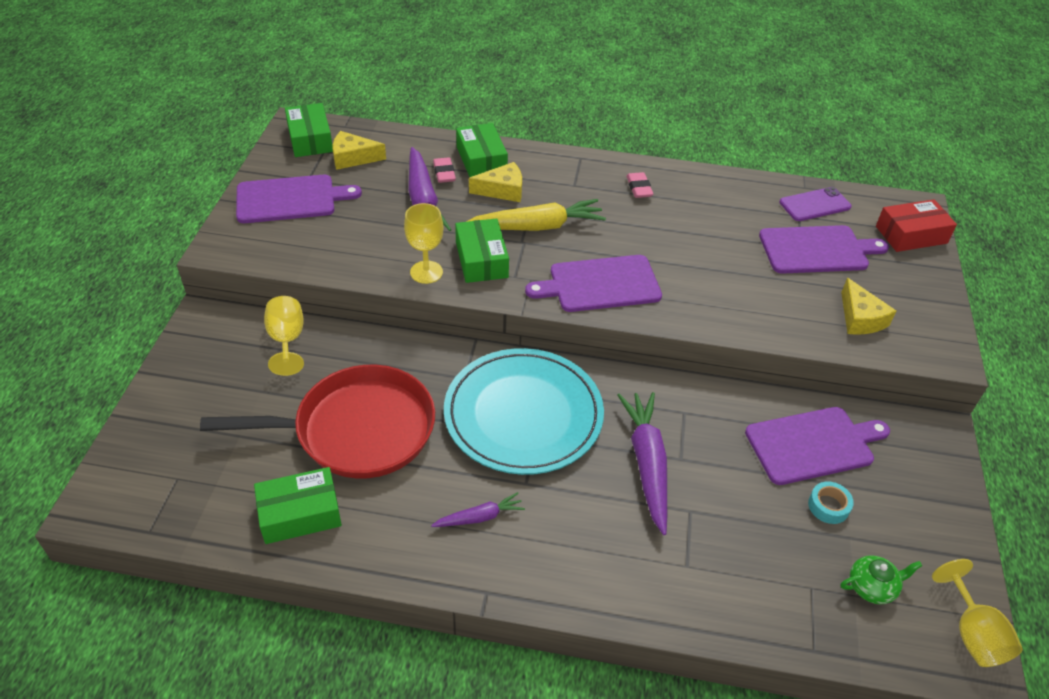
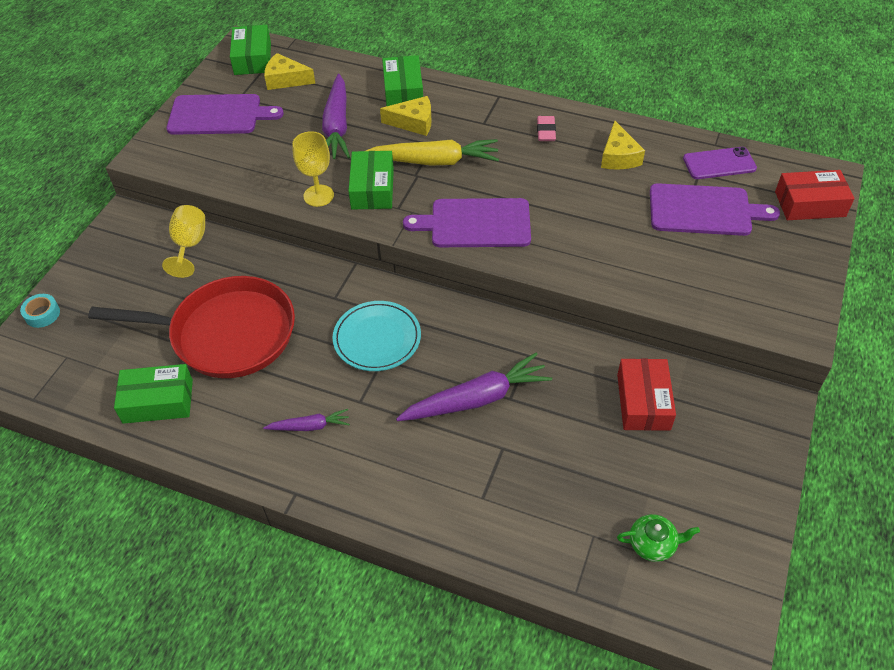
camera: 15 degrees right, 5 degrees up
pink eraser [433,157,456,183] -> none
turquoise plate [444,348,604,475] -> turquoise plate [333,301,421,371], size x0.60
purple carrot [617,392,667,535] -> purple carrot turned 60 degrees clockwise [396,353,552,421]
purple cutting board [745,407,890,485] -> red box [617,359,676,431]
turquoise tape [808,481,854,524] -> turquoise tape moved to [20,294,60,328]
yellow cheese [841,278,896,335] -> yellow cheese moved to [601,121,645,170]
yellow goblet [932,559,1023,667] -> none

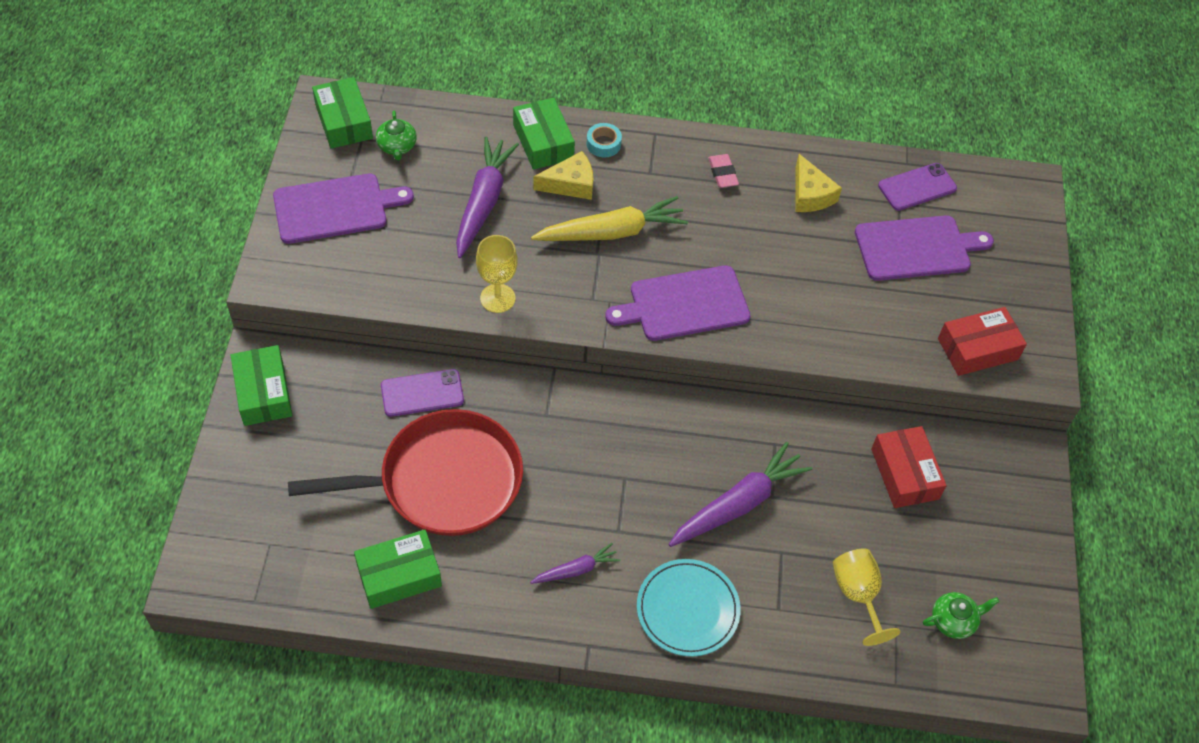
camera: 20 degrees left, 5 degrees up
turquoise tape [20,294,60,328] -> turquoise tape moved to [587,123,622,158]
yellow goblet [162,205,205,278] -> yellow goblet moved to [833,548,901,646]
yellow cheese [264,53,315,90] -> green teapot [376,111,417,160]
purple carrot [322,74,350,159] -> purple carrot turned 150 degrees counterclockwise [456,137,519,258]
turquoise plate [333,301,421,371] -> turquoise plate moved to [637,559,741,657]
green box [348,151,394,209] -> green box moved to [231,345,292,426]
red box [775,170,855,220] -> red box moved to [938,307,1027,376]
none -> purple phone [381,369,464,417]

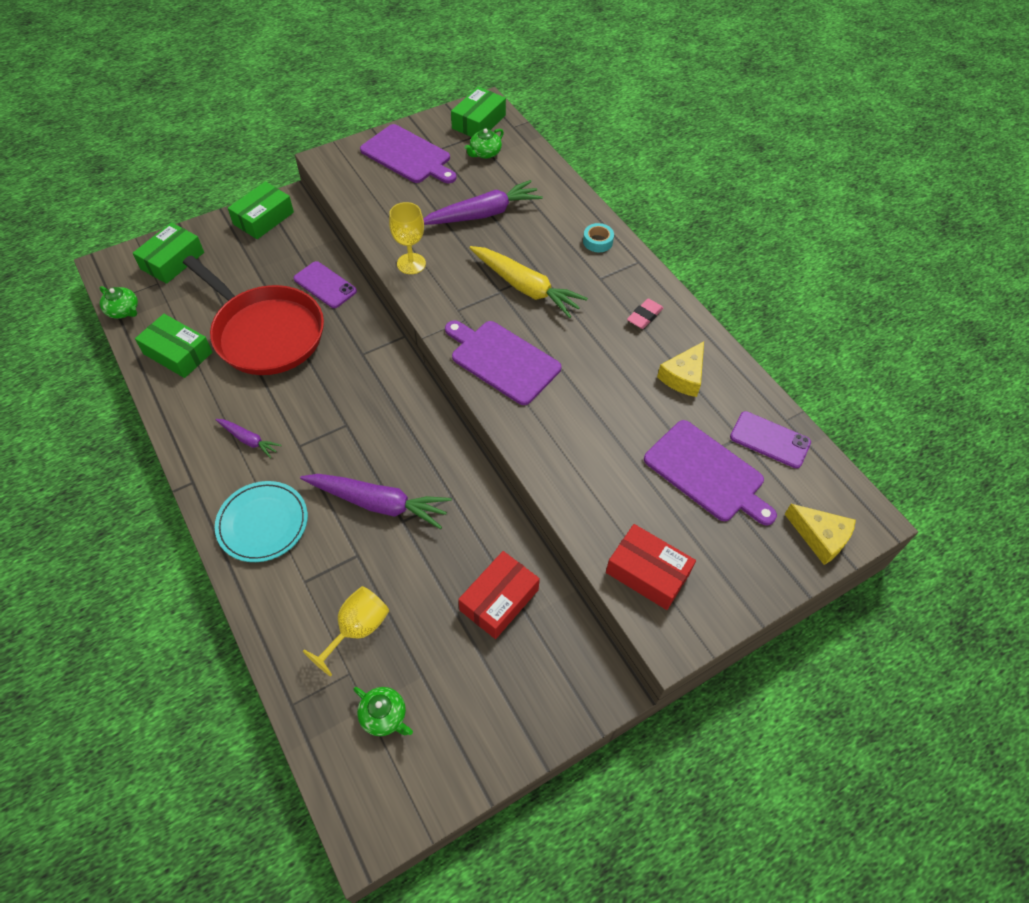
camera: 55 degrees right, 0 degrees up
green box [513,98,575,169] -> green box moved to [132,222,204,284]
yellow cheese [533,151,593,200] -> yellow cheese moved to [785,504,856,565]
none -> green teapot [99,286,138,319]

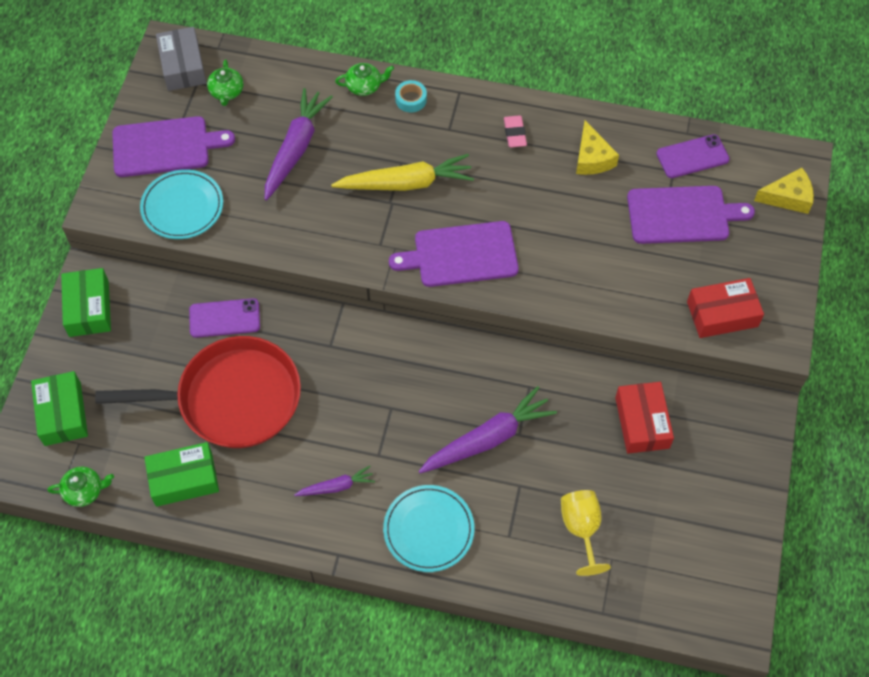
camera: 45 degrees left, 5 degrees up
green teapot [354,687,413,736] -> green teapot moved to [335,63,394,96]
yellow goblet [389,202,426,274] -> none
green box [451,87,506,137] -> grey box [156,27,206,91]
none -> turquoise plate [140,169,223,239]

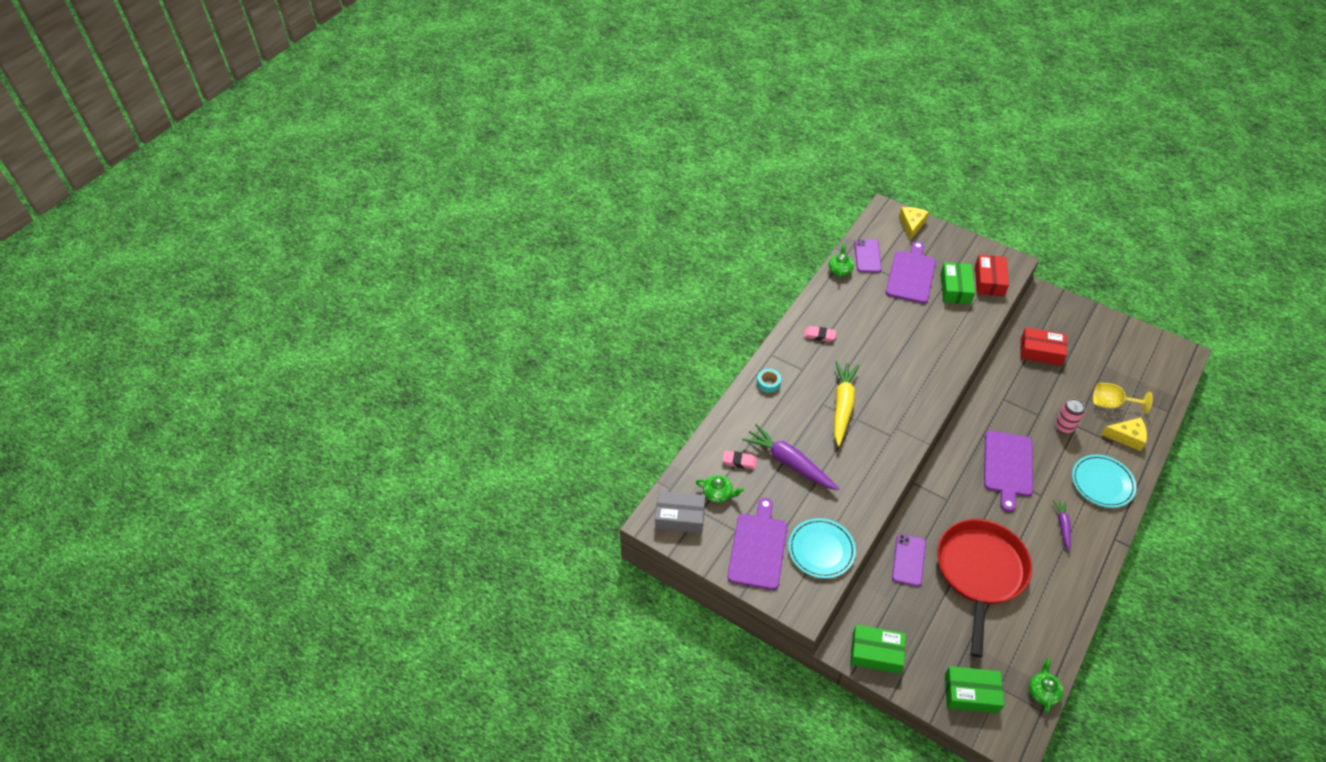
camera: 70 degrees left, 10 degrees down
green box [144,442,219,507] -> green box moved to [941,262,975,304]
green teapot [335,63,394,96] -> green teapot moved to [829,243,854,279]
purple cutting board [389,221,519,287] -> purple cutting board moved to [984,431,1033,512]
purple carrot [419,386,557,474] -> none
yellow cheese [576,120,619,175] -> yellow cheese moved to [1101,418,1147,451]
none -> pink eraser [723,451,757,470]
none -> pink can [1055,399,1085,433]

